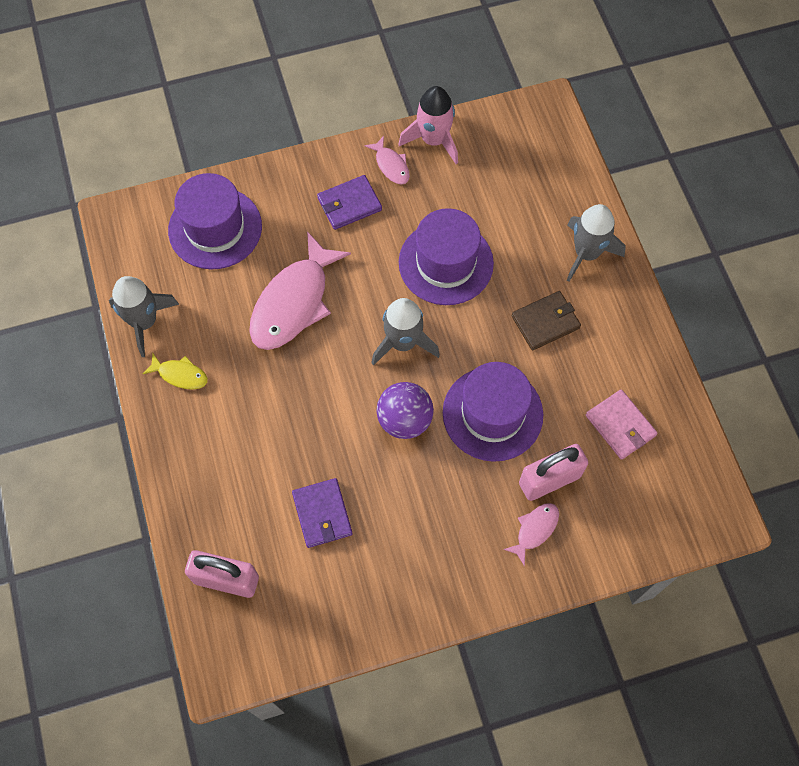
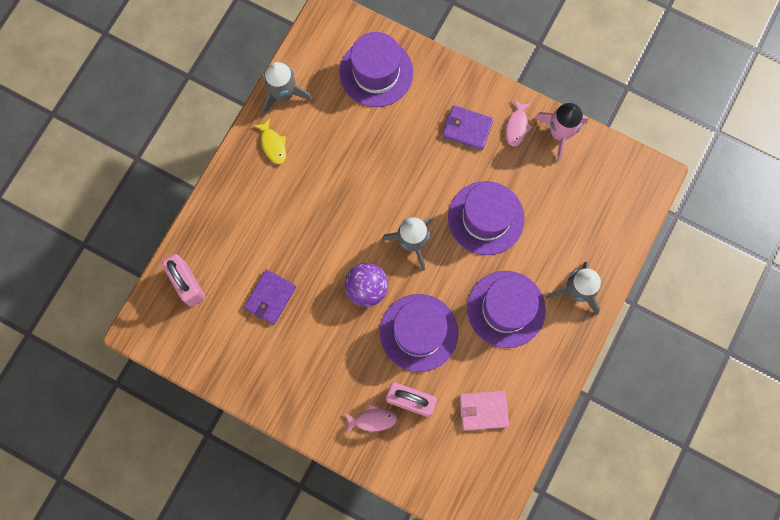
camera: 45 degrees right, 10 degrees up
pink fish [249,231,351,350] -> none
brown wallet [511,291,581,351] -> purple hat [467,271,546,348]
pink wallet [586,389,658,460] -> pink wallet turned 75 degrees clockwise [460,391,509,431]

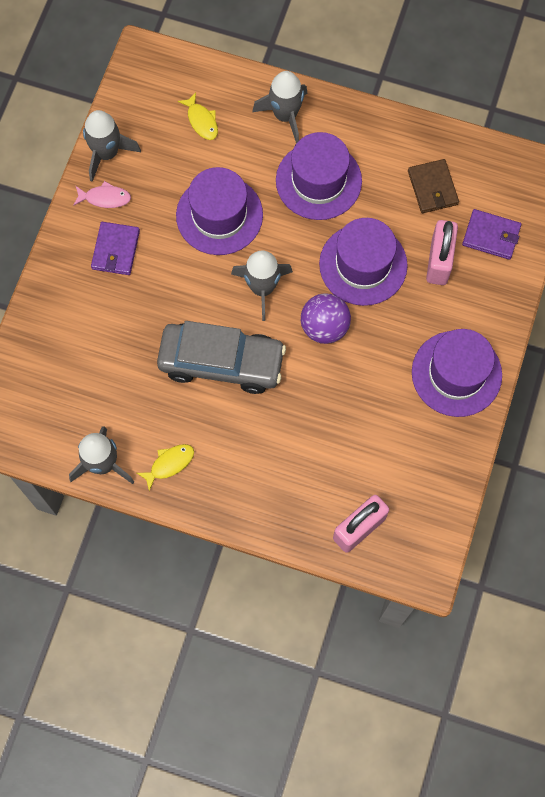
camera: 100 degrees left, 5 degrees down
purple wallet [244,269,296,324] -> purple wallet moved to [462,209,521,260]
purple hat [339,32,413,107] -> purple hat moved to [412,329,502,417]
pink fish [345,404,398,433] -> none
pink wallet [460,391,509,431] -> brown wallet [408,159,459,213]
pink rocket [535,103,588,162] -> grey rocket [83,110,141,182]
none -> grey car [157,321,286,394]
none -> yellow fish [178,92,218,140]

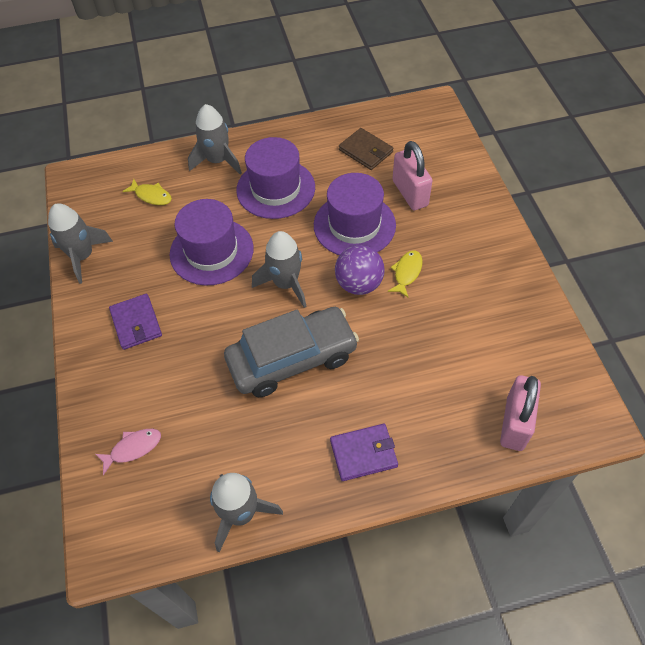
camera: 30 degrees left, 15 degrees down
pink fish [73,181,131,208] -> pink fish moved to [95,429,161,475]
yellow fish [137,444,194,491] -> yellow fish moved to [388,250,423,298]
purple hat [412,329,502,417] -> none
purple wallet [462,209,521,260] -> purple wallet moved to [330,424,398,481]

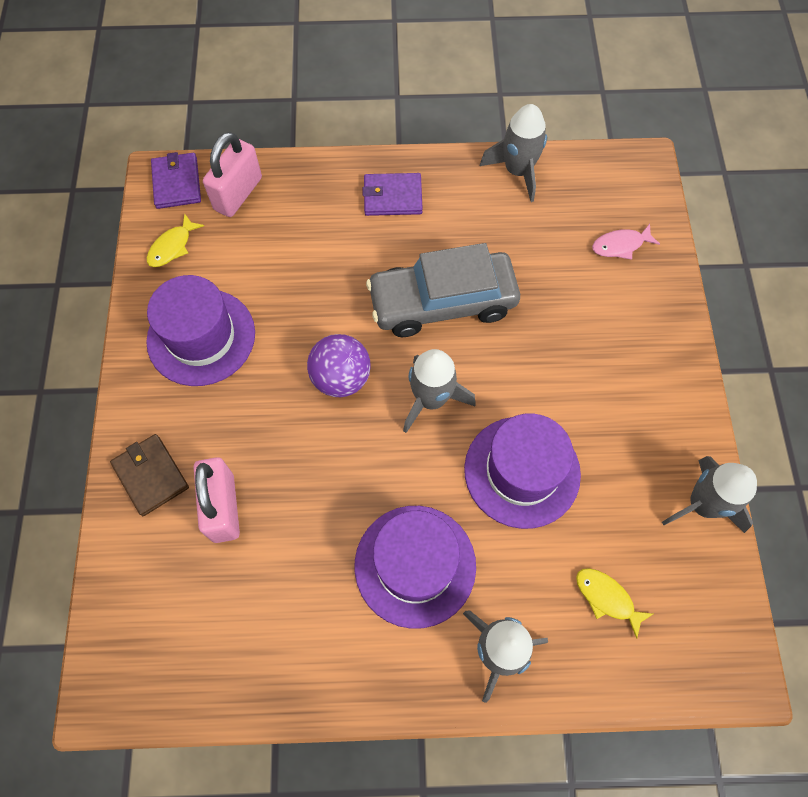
camera: 170 degrees left, 10 degrees up
purple wallet [109,294,162,350] -> purple wallet moved to [151,152,201,209]
purple hat [314,173,396,255] -> purple hat moved to [146,275,255,386]
brown wallet [339,128,393,170] -> brown wallet moved to [110,434,189,516]
yellow fish [388,250,423,298] -> yellow fish moved to [147,214,204,267]

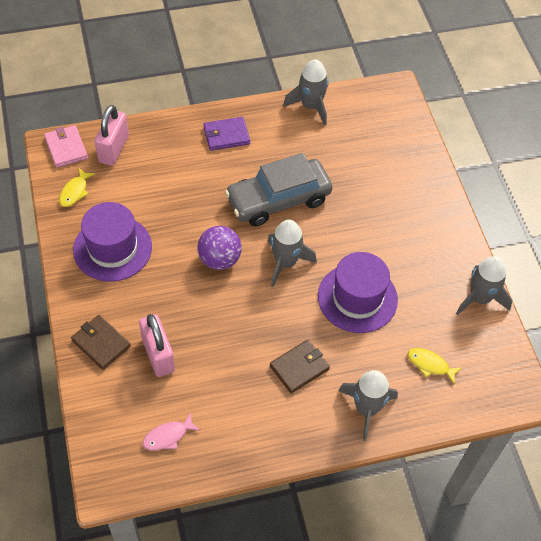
camera: 15 degrees left, 10 degrees down
purple wallet [151,152,201,209] -> pink wallet [44,125,88,168]
purple hat [355,506,476,629] -> brown wallet [270,340,330,394]
pink fish [592,224,660,260] -> pink fish moved to [142,413,200,450]

